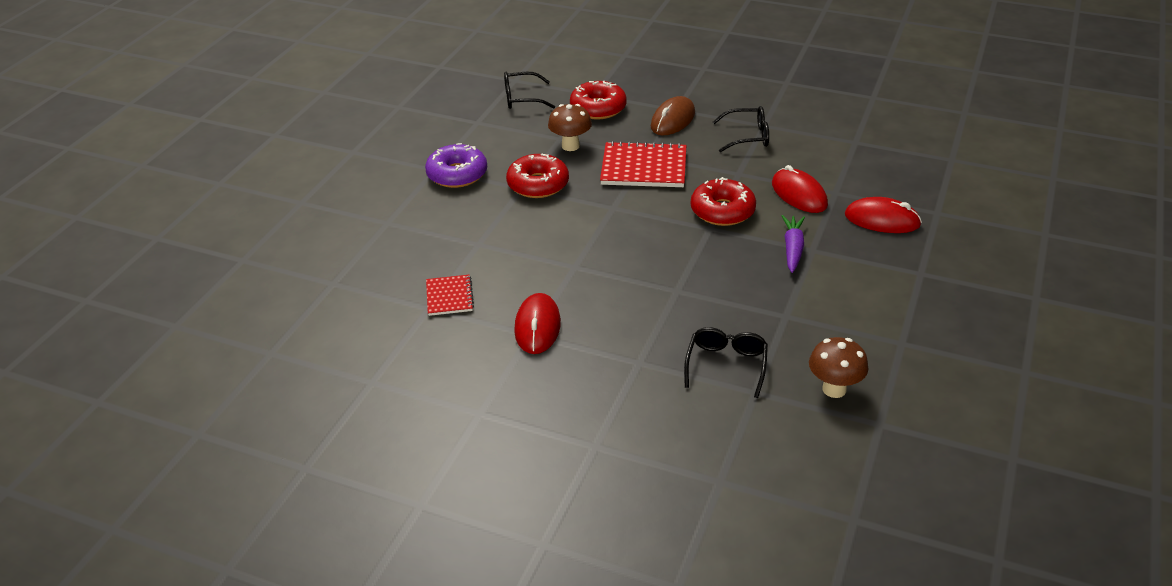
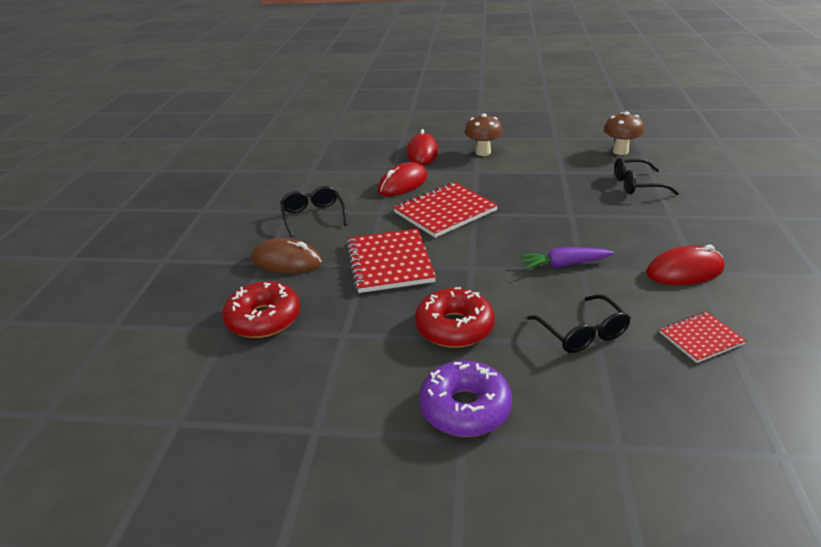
camera: 105 degrees left, 5 degrees down
black glasses [504,72,555,109] -> black glasses moved to [527,294,631,353]
brown mushroom [548,104,592,151] -> brown mushroom moved to [465,114,503,156]
red donut [691,177,756,226] -> red notebook [393,182,498,238]
purple carrot [782,215,805,273] -> purple carrot moved to [518,247,614,270]

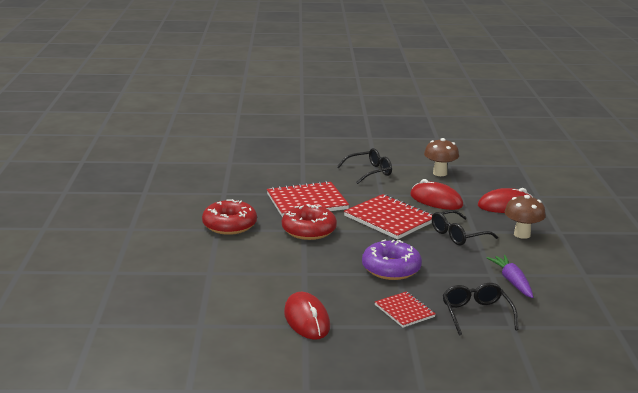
camera: 80 degrees right, 10 degrees down
red donut [222,281,300,338] -> red donut moved to [282,204,337,240]
brown mouse [251,238,322,273] -> none
purple donut [419,361,512,437] -> purple donut moved to [362,240,422,280]
purple carrot [518,247,614,270] -> purple carrot moved to [487,255,533,298]
black glasses [527,294,631,353] -> black glasses moved to [432,210,498,245]
brown mushroom [604,111,644,155] -> brown mushroom moved to [424,138,459,176]
red notebook [660,312,747,363] -> red notebook moved to [375,291,436,328]

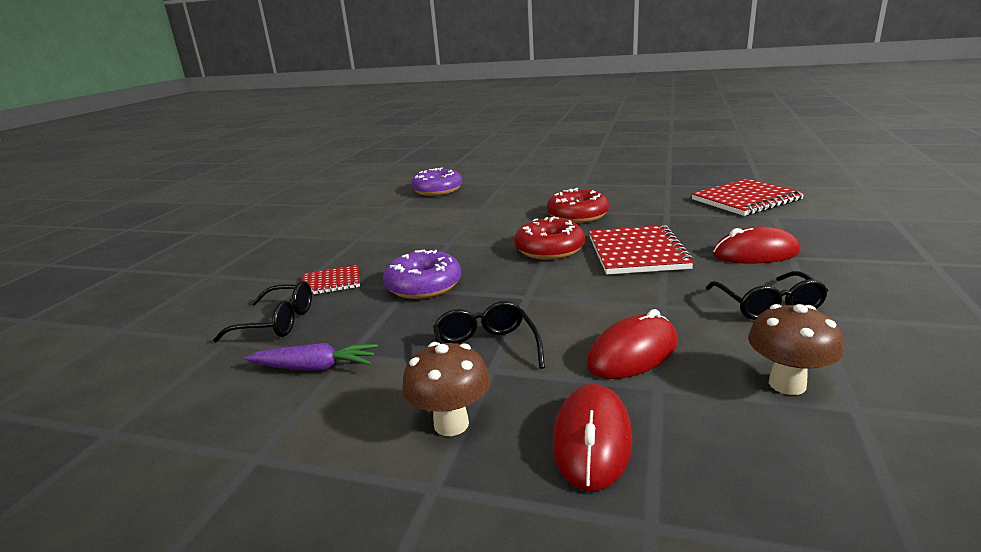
camera: 110 degrees right, 0 degrees up
red mouse [284,292,330,340] -> red mouse moved to [712,227,801,263]
red notebook [344,194,433,240] -> red notebook moved to [691,178,805,216]
none -> purple donut [411,168,462,196]

